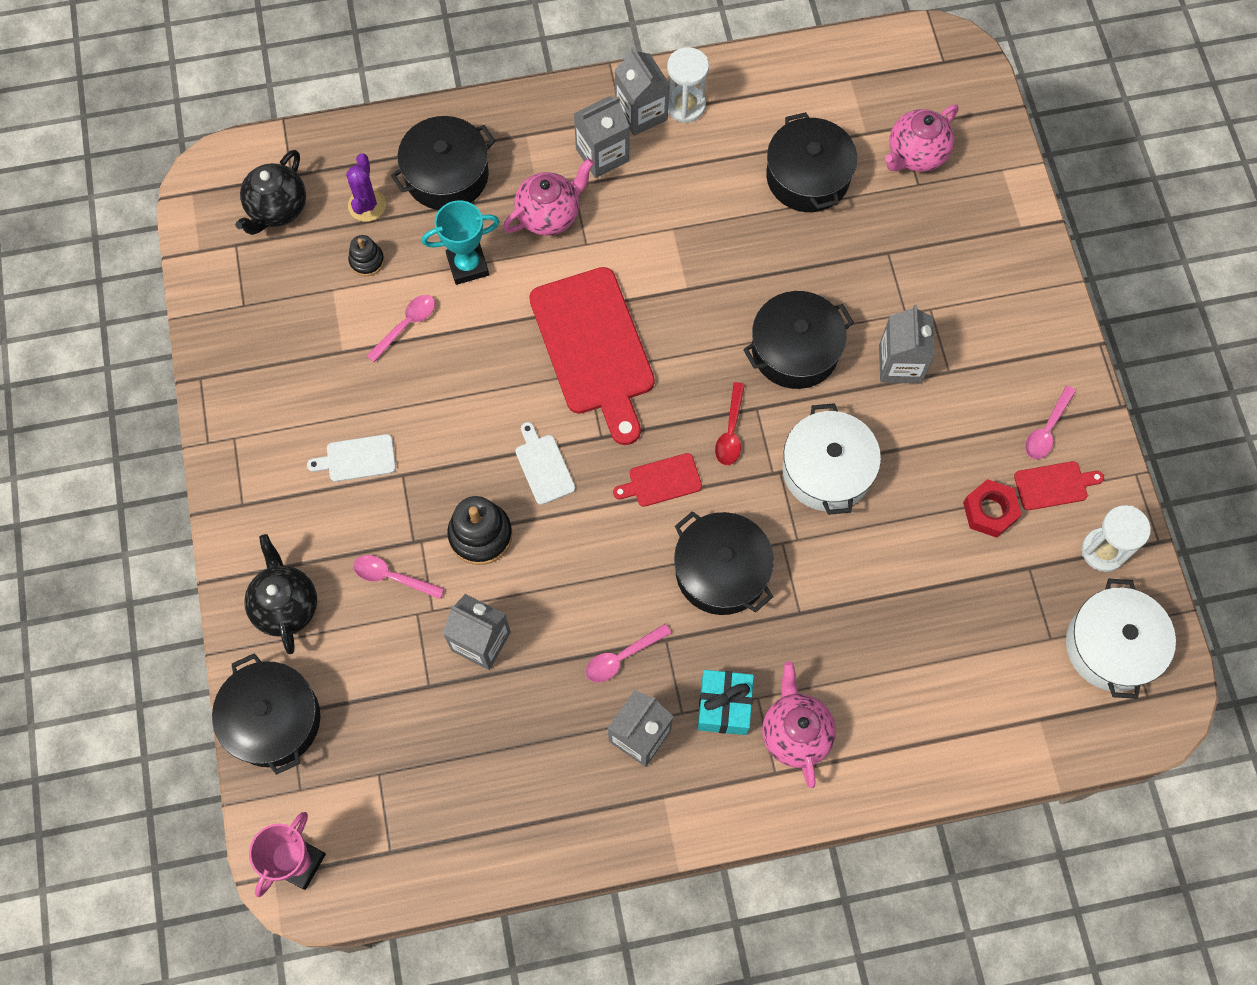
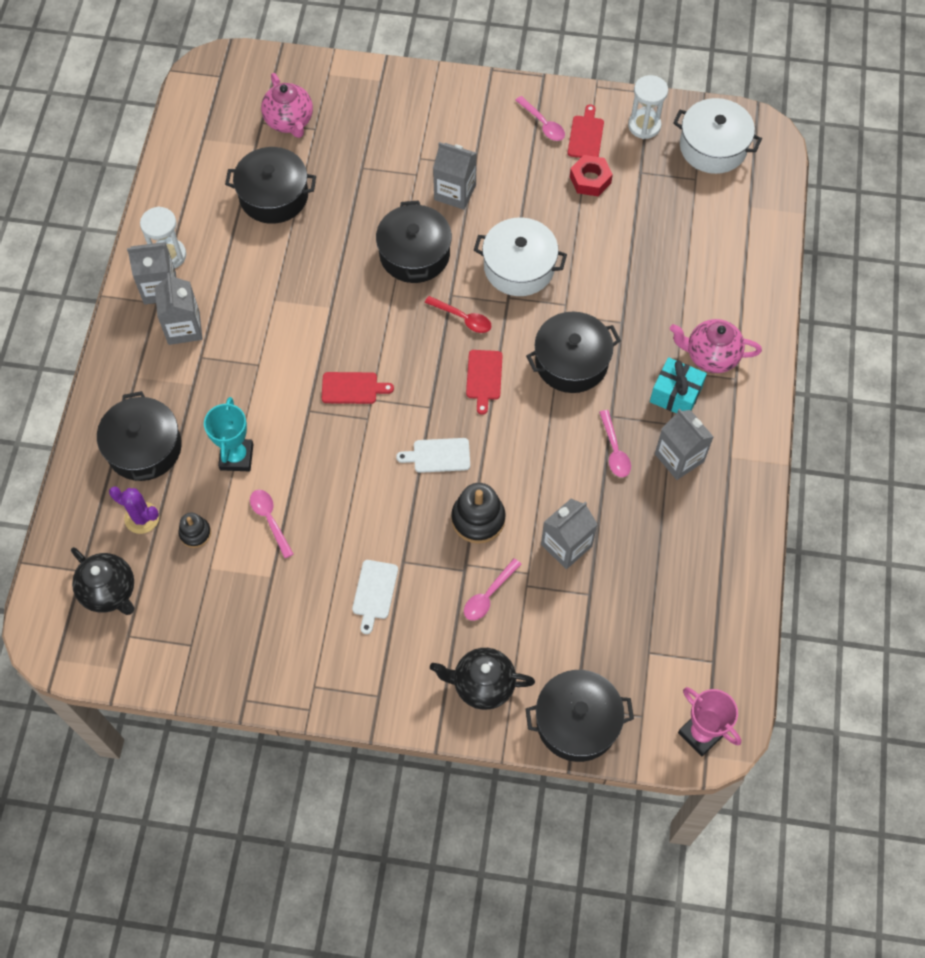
camera: 70 degrees left, 5 degrees down
pink teapot [503,158,594,236] -> none
red cutting board [529,267,655,445] -> red cutting board [322,372,394,404], size x0.45

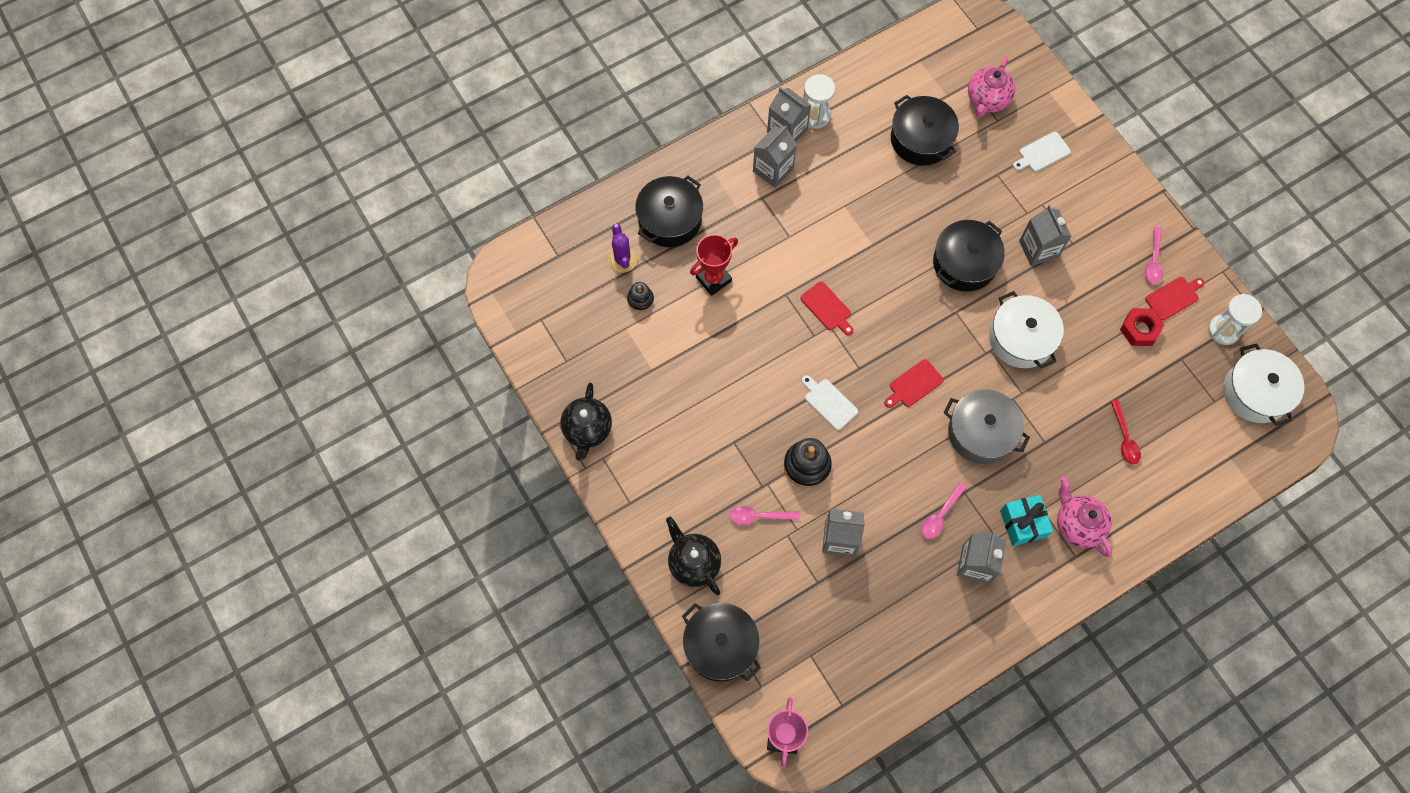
camera: 50 degrees right, 5 degrees up
black teapot [71,547,134,615] -> black teapot moved to [560,383,612,461]
turquoise trophy [204,397,254,471] -> red trophy [690,234,738,296]
pink spoon [250,490,293,558] -> none
white cutting board [352,560,398,634] -> white cutting board moved to [1013,132,1071,172]
red spoon [424,296,491,333] -> red spoon moved to [1110,400,1141,464]
black pot [526,311,621,393] -> grey pot [943,390,1030,464]

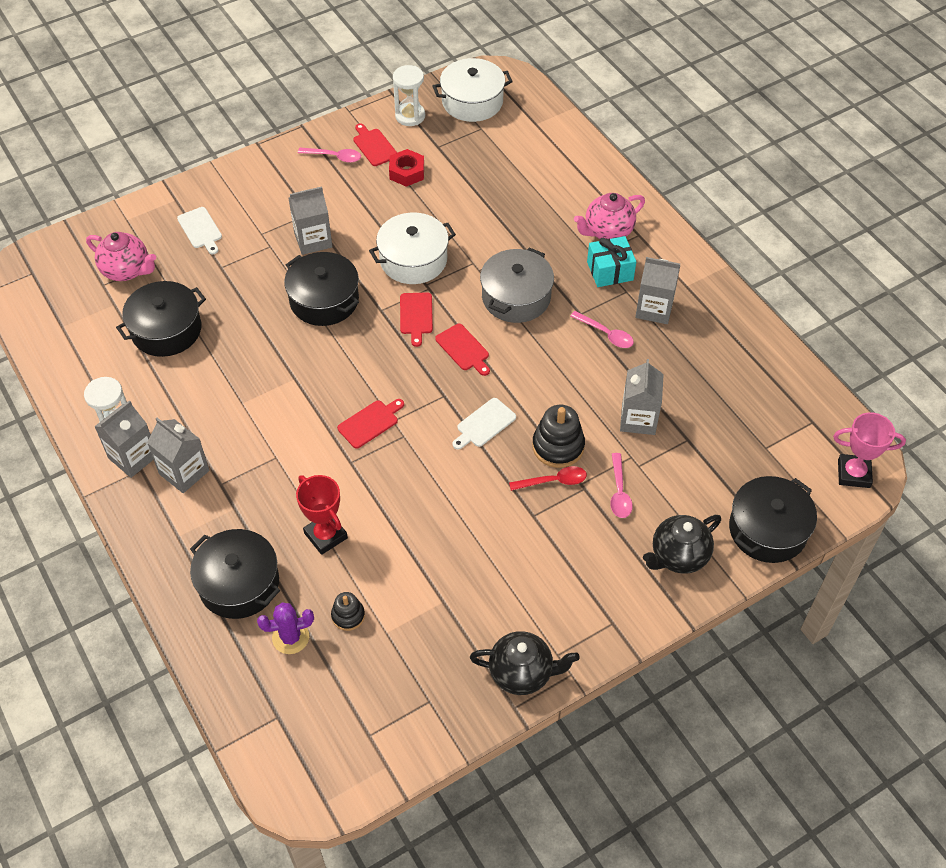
camera: 90 degrees left, 15 degrees down
red spoon [1110,400,1141,464] -> red spoon moved to [509,466,587,491]
none -> red cutting board [400,292,433,347]

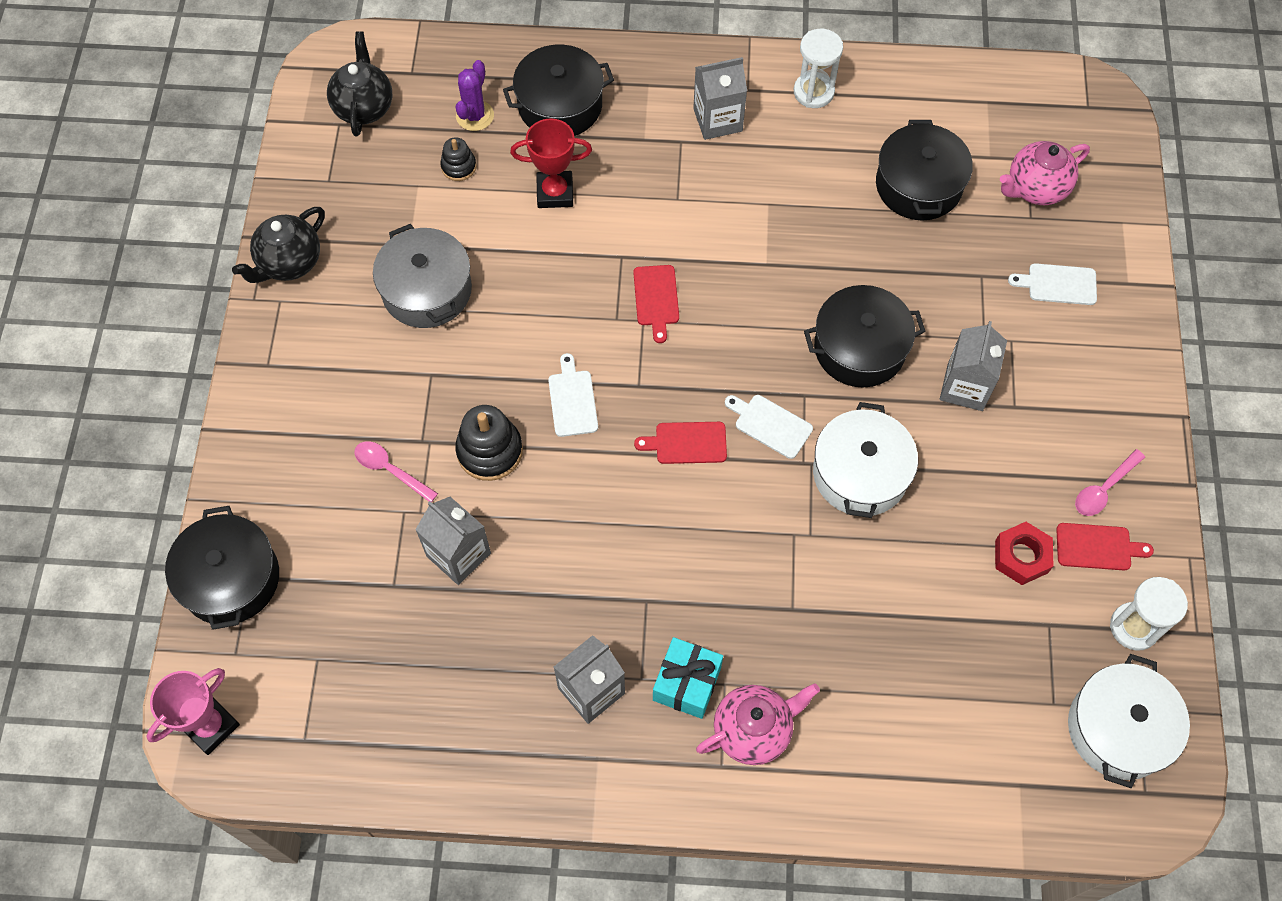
camera: 125 degrees right, 10 degrees up
grey carton [94,400,154,478] -> none
red cutting board [400,292,433,347] -> white cutting board [725,395,813,459]
grey pot [480,248,554,323] -> grey pot moved to [373,224,472,328]
red spoon [509,466,587,491] -> none
pink spoon [571,311,634,348] -> none
pink teapot [574,193,645,239] -> pink teapot turned 60 degrees clockwise [696,683,820,765]
black teapot [643,515,721,574] -> black teapot moved to [327,31,393,137]

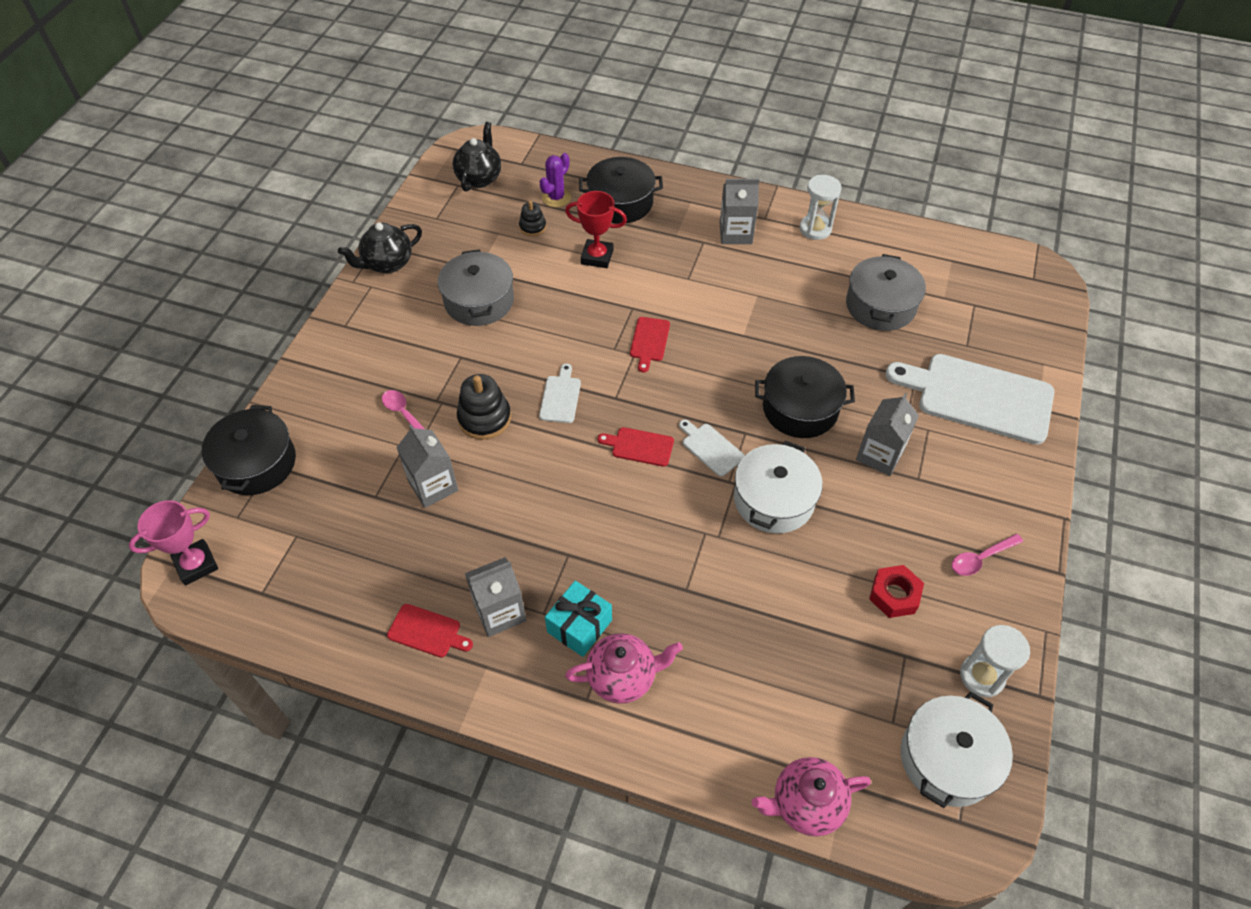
camera: 15 degrees right, 10 degrees down
black pot [876,120,973,220] -> grey pot [846,254,926,331]
pink teapot [1000,141,1090,205] -> pink teapot moved to [752,757,871,836]
white cutting board [1008,263,1097,305] -> white cutting board [886,354,1054,445], size x2.24
red cutting board [1056,523,1154,571] -> red cutting board moved to [387,604,473,657]

